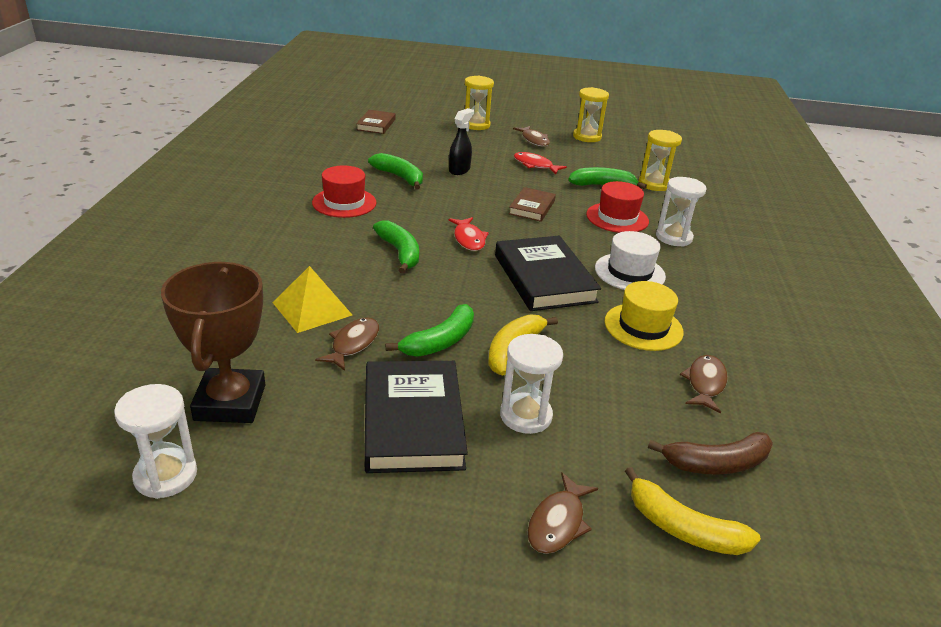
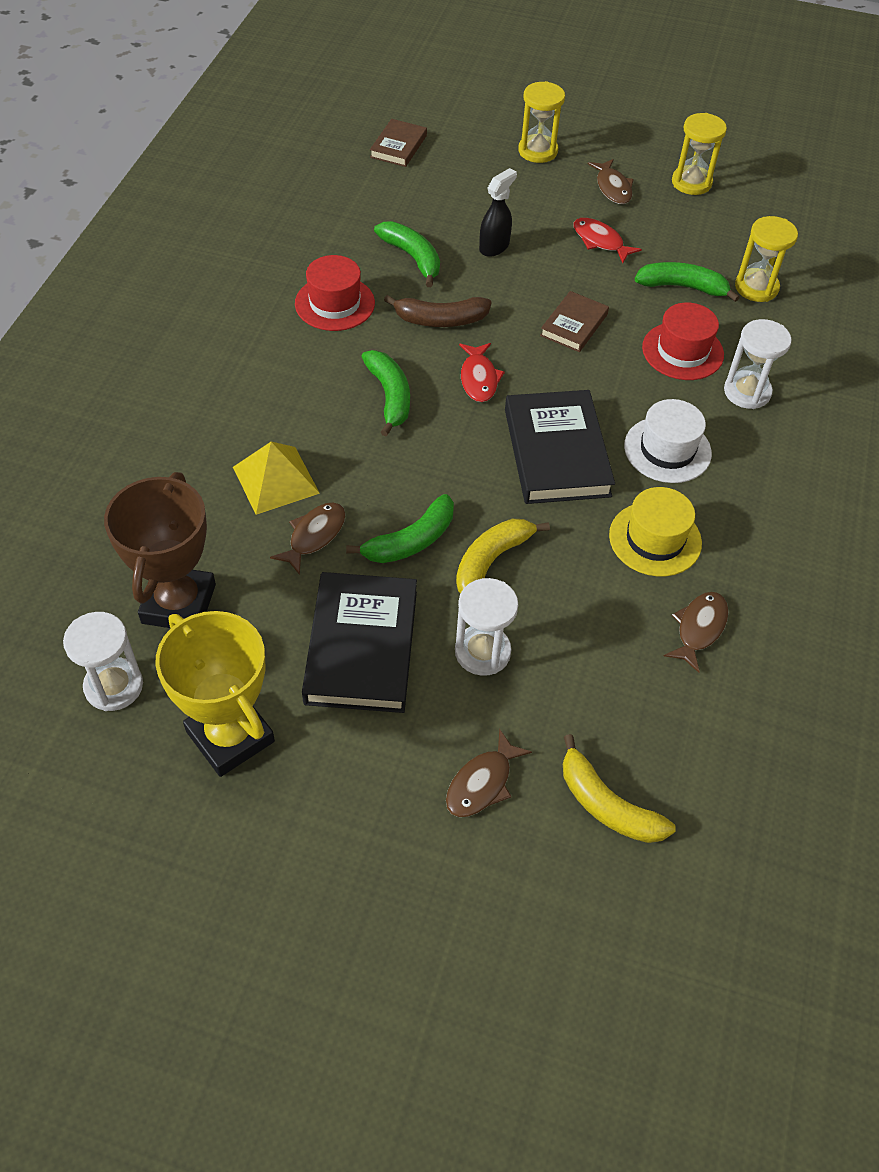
camera: 10 degrees right, 20 degrees up
brown banana [648,432,773,474] -> brown banana moved to [384,295,492,327]
none -> yellow trophy [155,611,275,777]

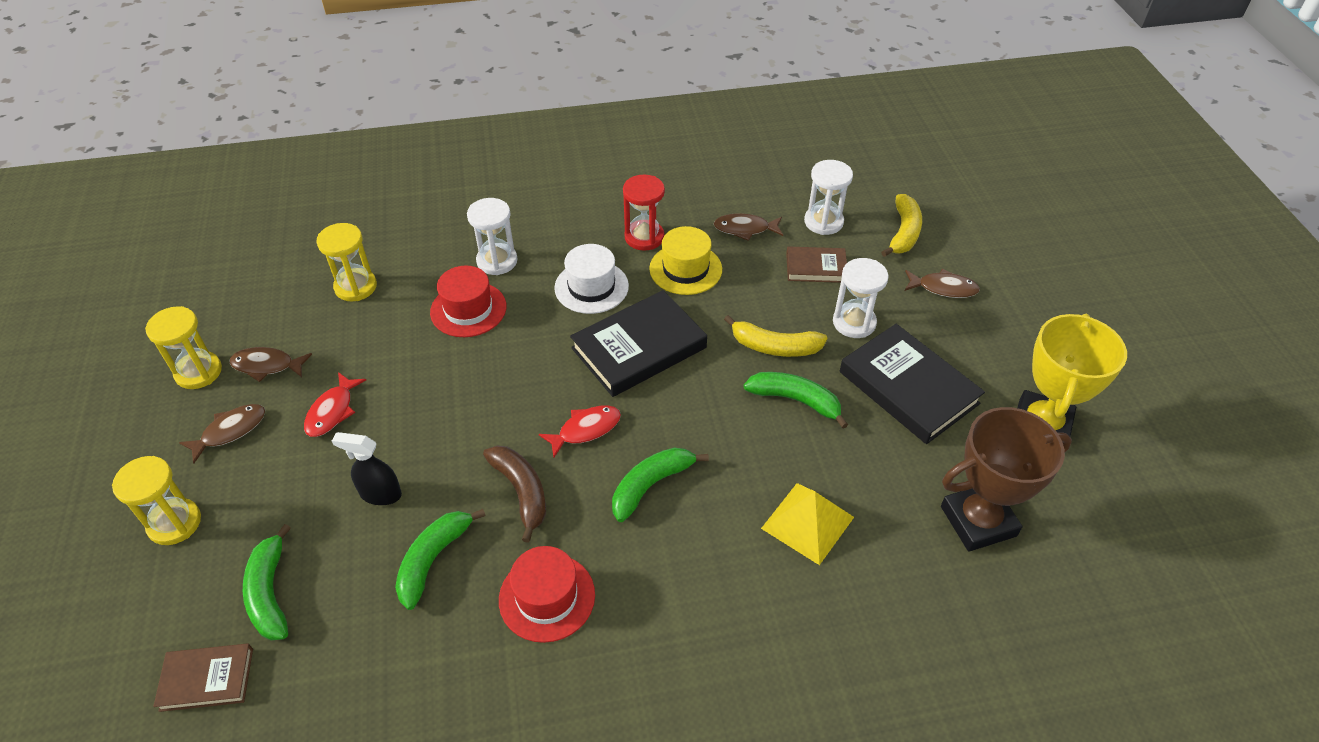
camera: 115 degrees left, 5 degrees down
white hourglass [63,612,143,711] -> white hourglass moved to [804,160,853,235]
brown fish [270,503,345,575] -> brown fish moved to [229,347,312,382]
black book [302,572,417,713] -> black book turned 75 degrees clockwise [840,324,985,444]
brown book [540,291,609,352] -> brown book moved to [786,246,847,283]
green banana [635,262,740,302] -> green banana moved to [243,524,291,640]
none -> red hourglass [623,174,665,251]

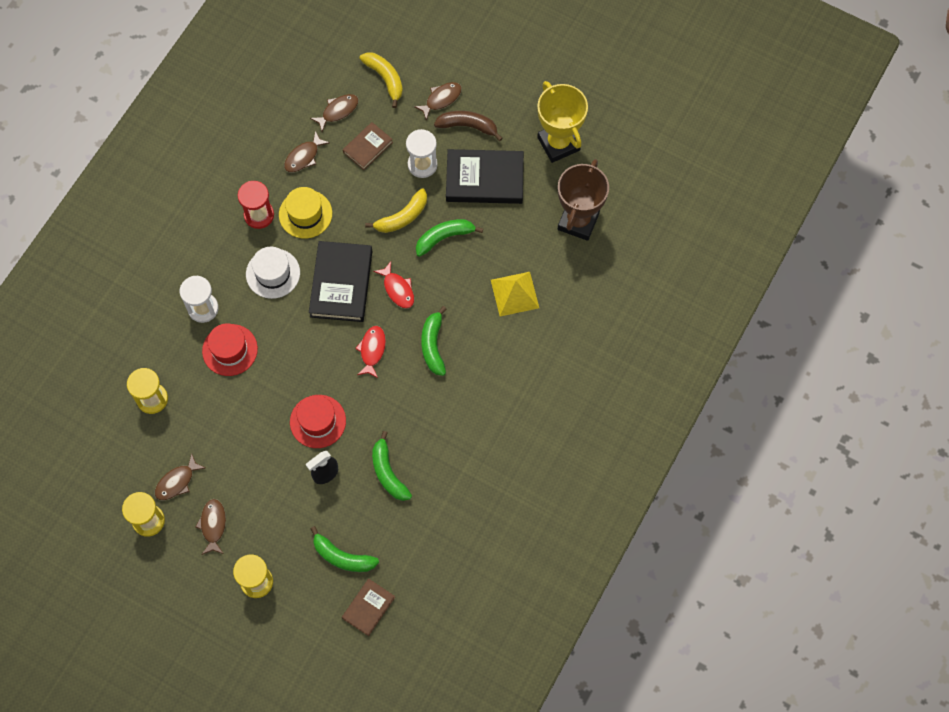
camera: 50 degrees left, 20 degrees up
red fish [304,372,366,437] -> red fish moved to [373,262,414,309]
brown banana [483,446,546,543] -> brown banana moved to [434,111,503,141]
red hat [499,546,595,643] -> red hat moved to [290,395,346,448]
white hourglass [804,160,853,235] -> brown fish [310,94,359,132]

